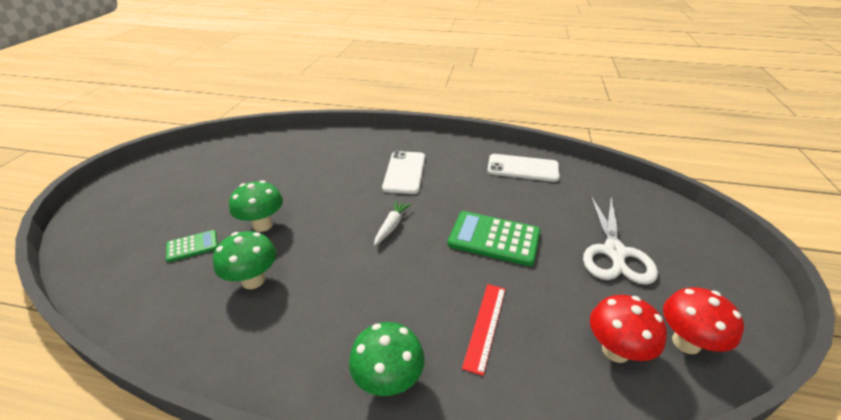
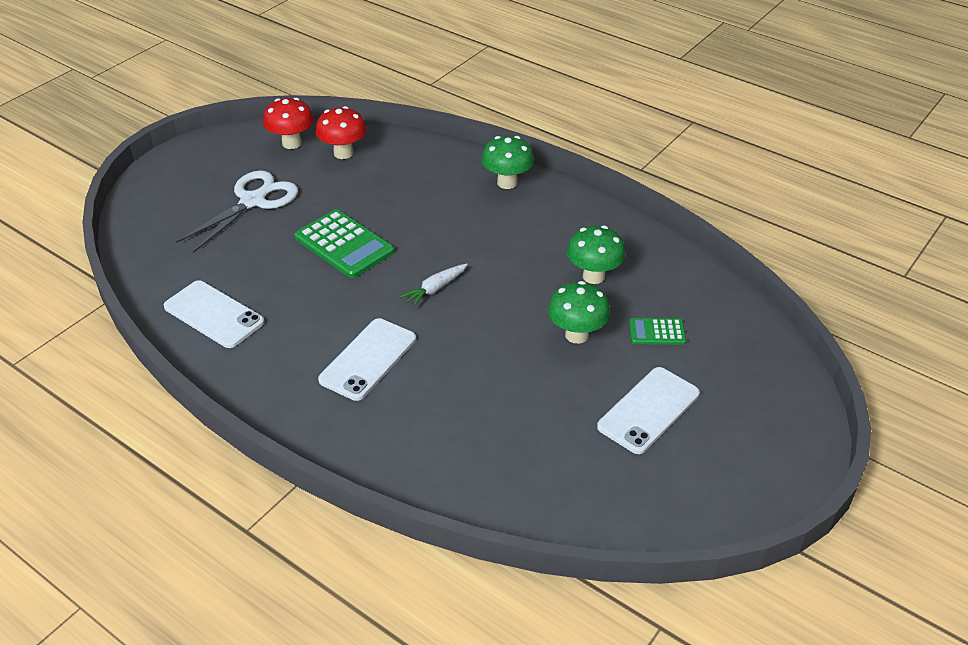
camera: 155 degrees left, 5 degrees up
red ruler [462,284,506,376] -> none
none -> white phone [597,367,700,454]

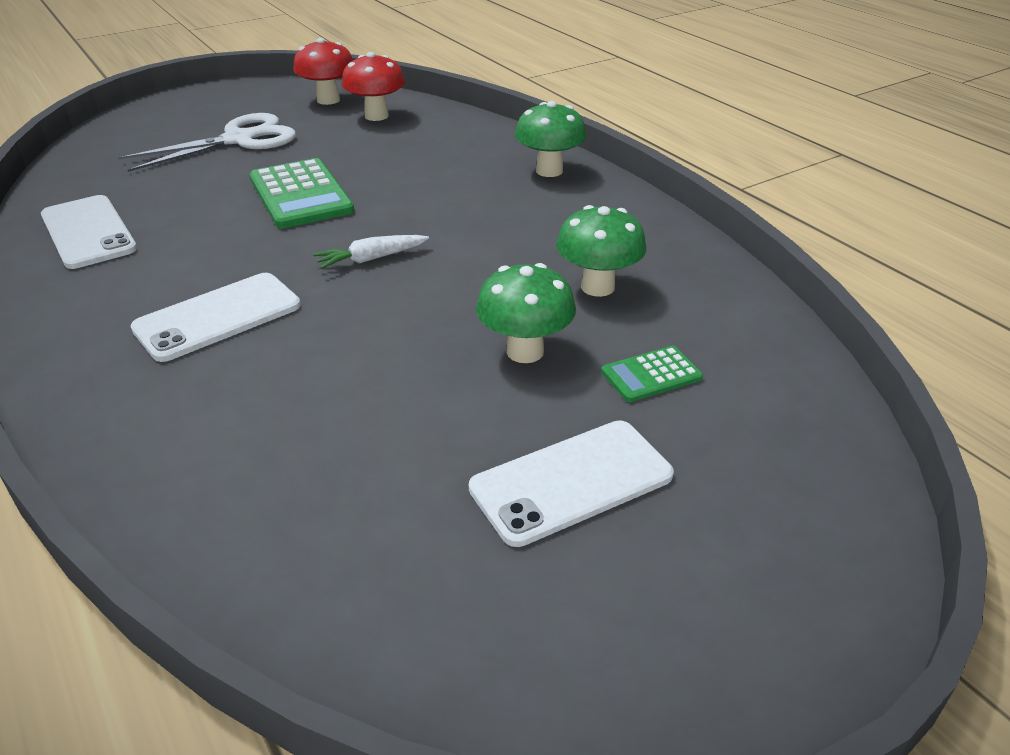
camera: 20 degrees right, 5 degrees down
green calculator [629,318,686,345] -> green calculator turned 45 degrees counterclockwise [601,346,703,402]

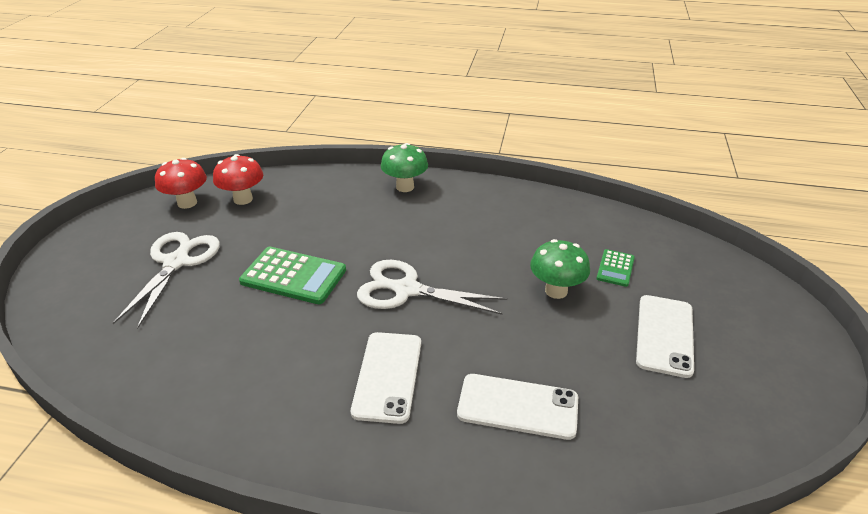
camera: 45 degrees left, 0 degrees up
white phone [41,195,137,269] -> white phone moved to [457,374,578,440]
white carrot [313,235,429,269] -> white scissors [357,260,507,315]
green mushroom [556,205,646,297] -> none

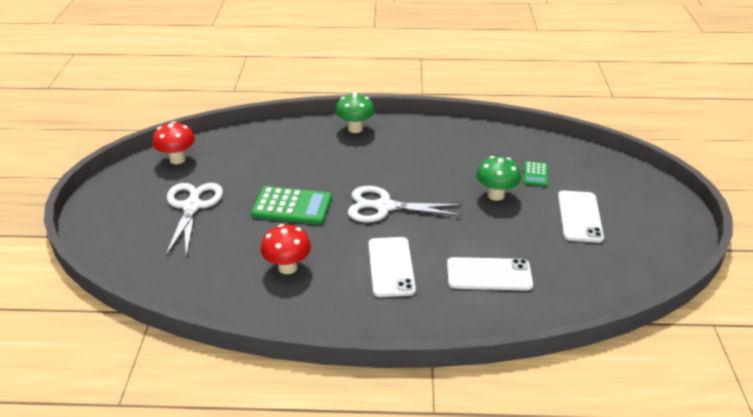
camera: 10 degrees left, 0 degrees up
red mushroom [213,154,263,205] -> red mushroom moved to [261,224,311,274]

